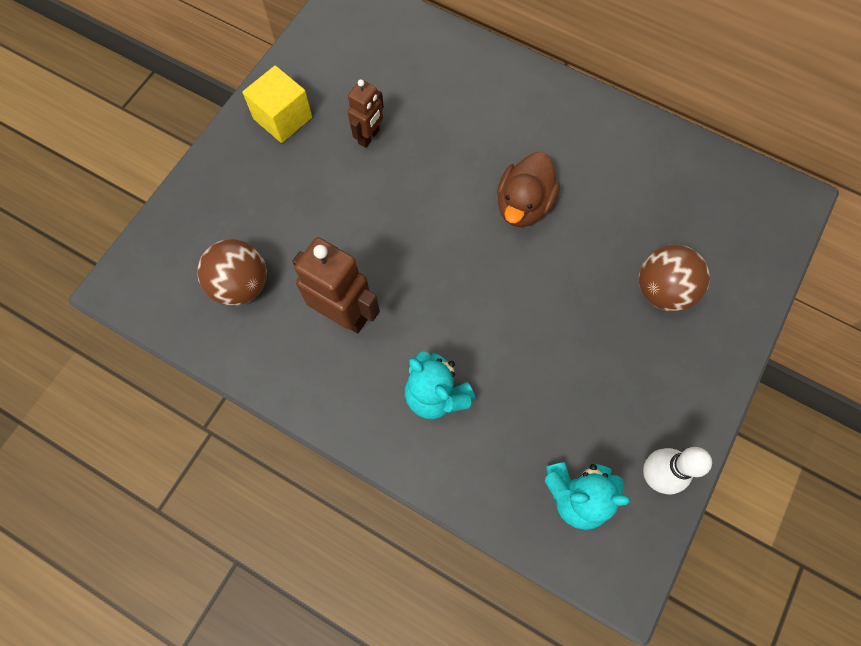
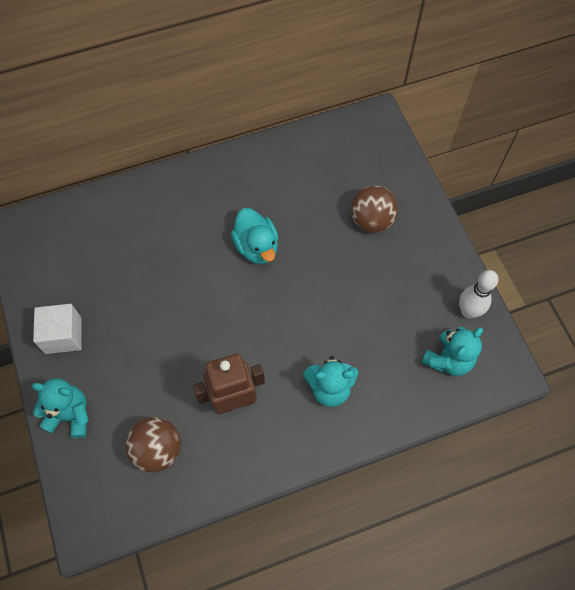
camera: 50 degrees left, 5 degrees down
yellow cube [243,66,312,143] -> white cube [33,304,82,354]
brown robot [348,79,384,148] -> none
brown duck [497,152,560,227] -> turquoise duck [231,208,278,264]
none -> turquoise teddy bear [32,378,89,438]

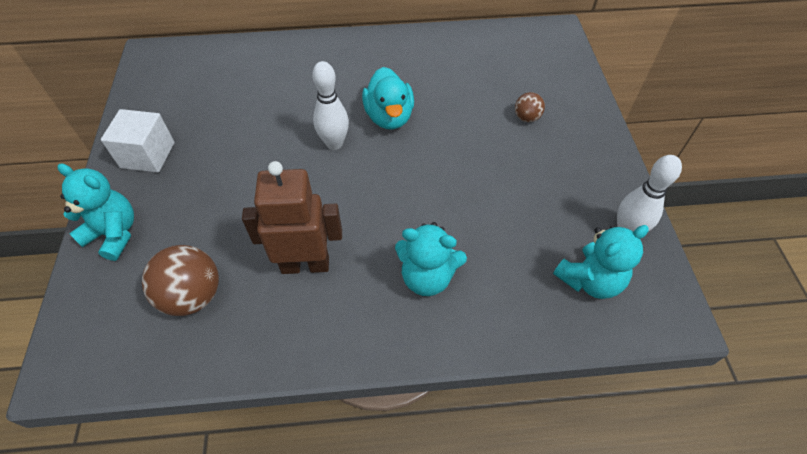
camera: 15 degrees right, 10 degrees down
brown ball [351,186,398,233] -> brown ball [515,92,545,122], size x0.54
none -> white bowling pin [312,61,349,150]

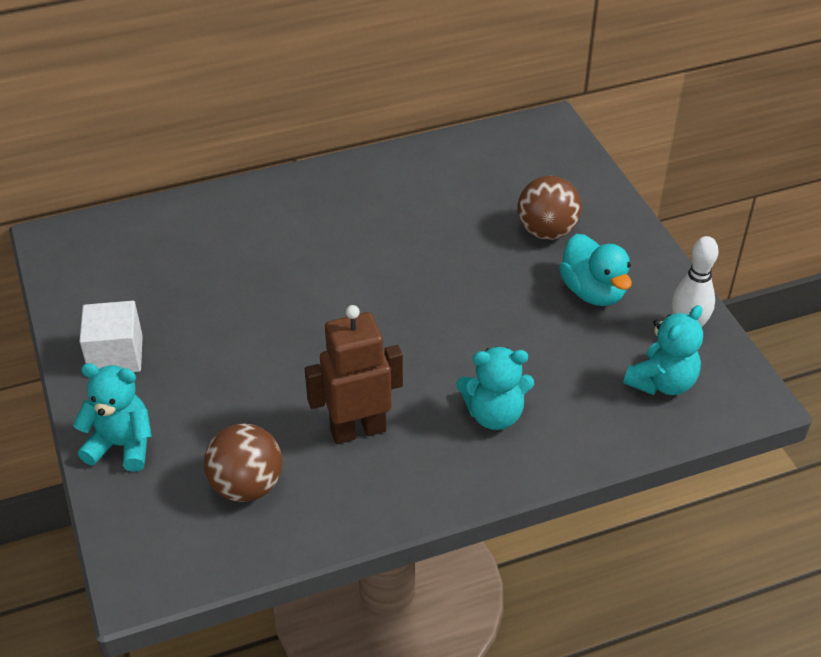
camera: 15 degrees left, 10 degrees down
white bowling pin [312,61,349,150] -> none
turquoise duck [362,67,414,129] -> turquoise duck moved to [559,234,632,306]
brown ball [515,92,545,122] -> brown ball [518,176,582,240], size x1.85

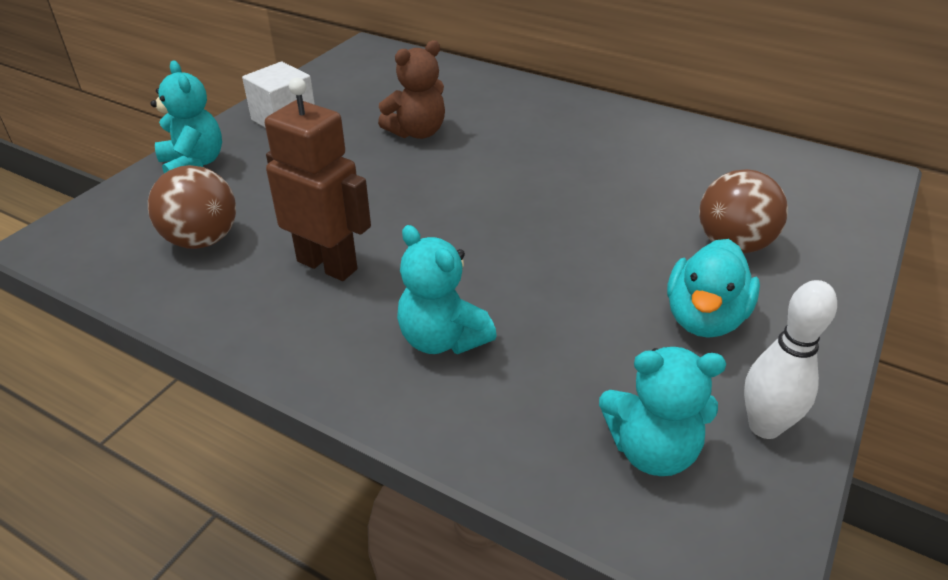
camera: 50 degrees right, 5 degrees down
none -> brown teddy bear [378,40,445,139]

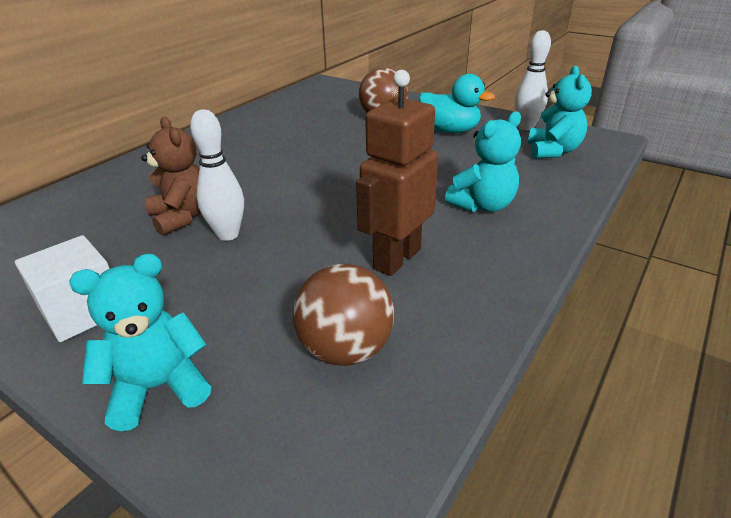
camera: 85 degrees left, 5 degrees down
none -> white bowling pin [190,109,244,241]

